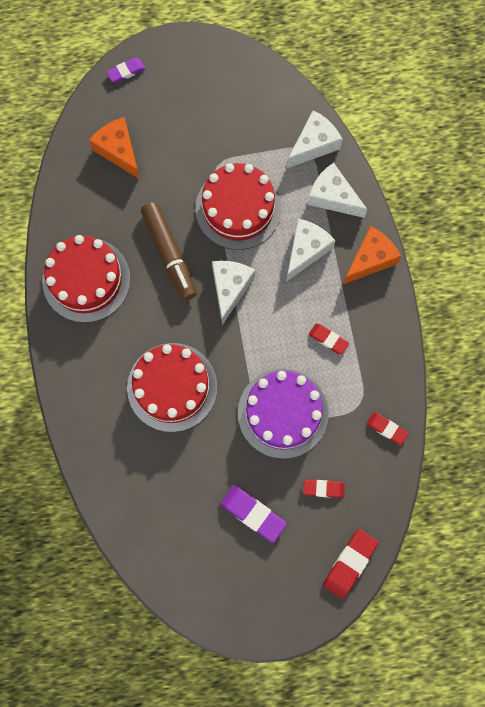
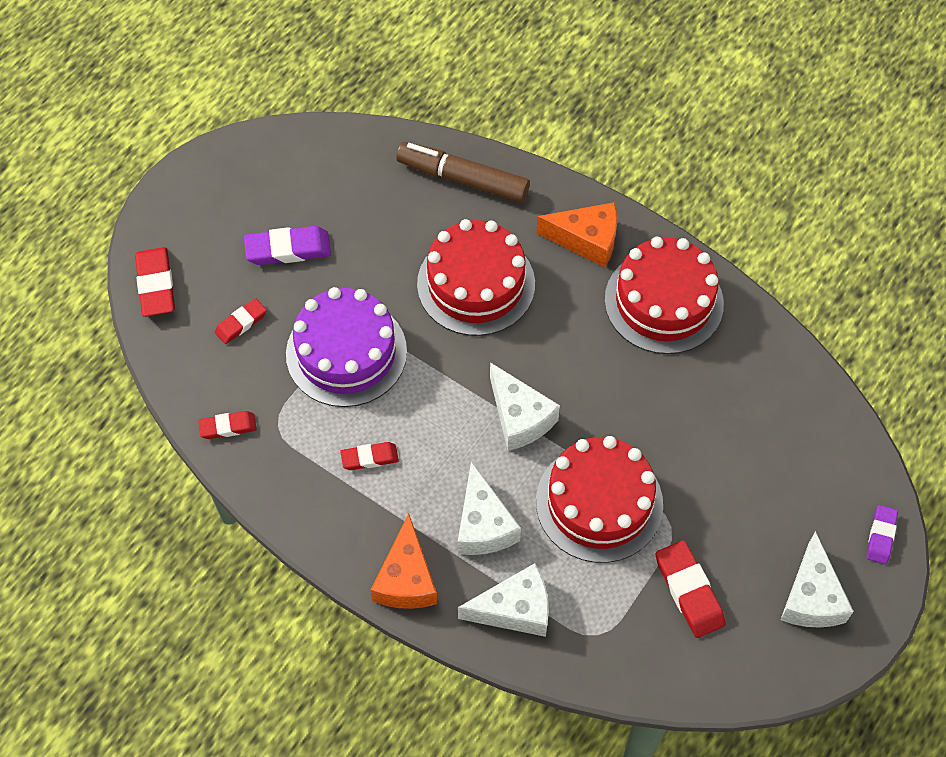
camera: 135 degrees right, 15 degrees down
orange cheese [89,117,140,179] -> orange cheese moved to [536,202,617,267]
brown marker [141,202,197,301] -> brown marker moved to [396,142,530,203]
white cheese [287,110,343,168] -> white cheese moved to [780,531,854,628]
none -> red eraser [656,540,726,638]

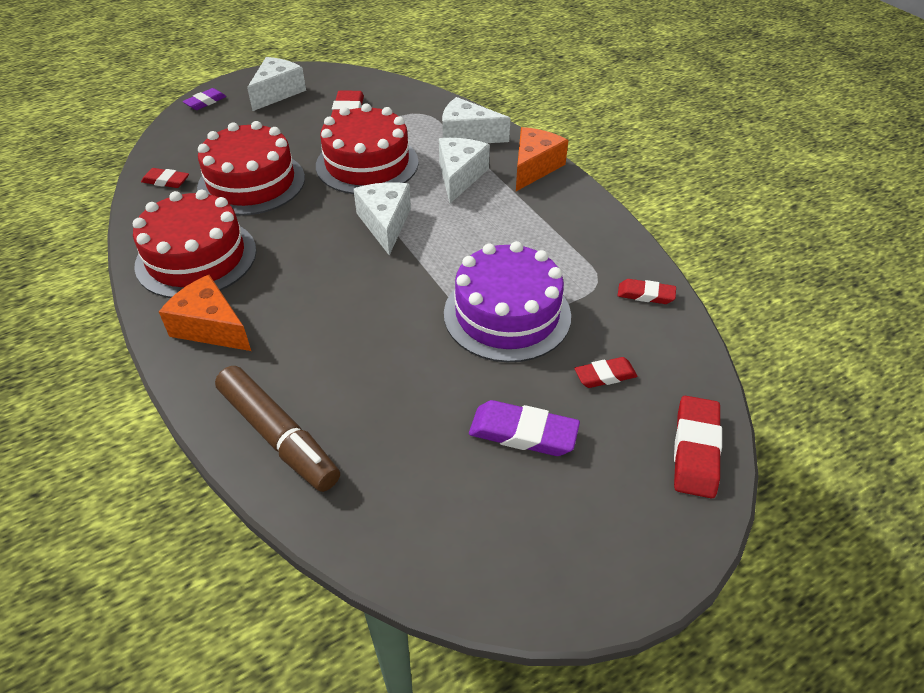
camera: 155 degrees left, 15 degrees down
red eraser [340,442,399,470] -> red eraser moved to [141,168,189,188]
red cake [417,219,535,336] -> red cake moved to [197,121,305,216]

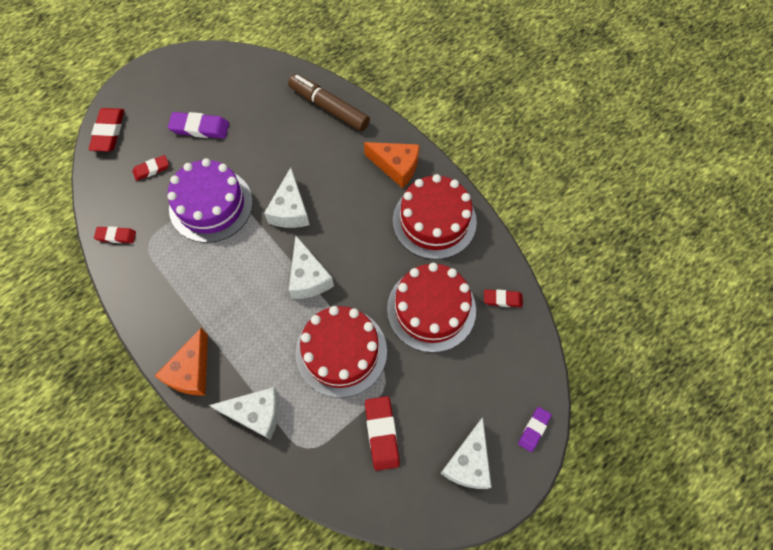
camera: 170 degrees right, 20 degrees up
white cheese [439,138,490,203] -> white cheese moved to [264,167,309,228]

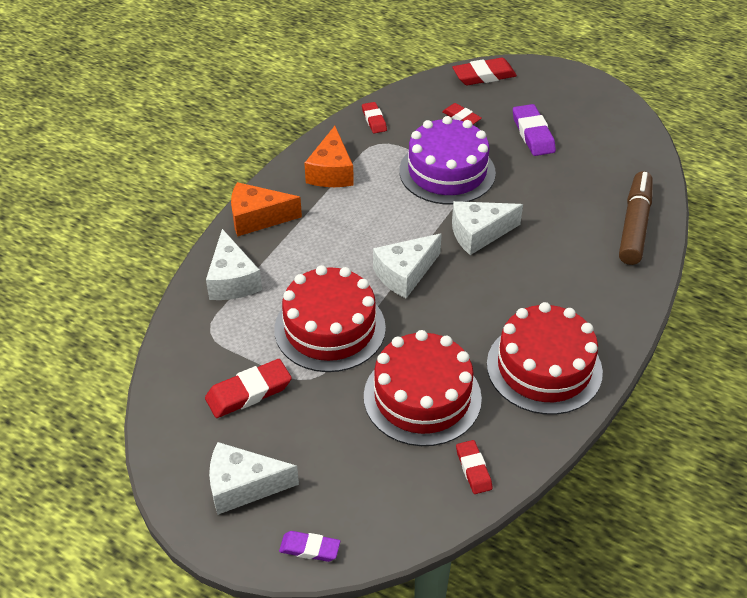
camera: 70 degrees right, 20 degrees down
orange cheese [364,142,420,188] -> orange cheese moved to [304,126,354,187]

